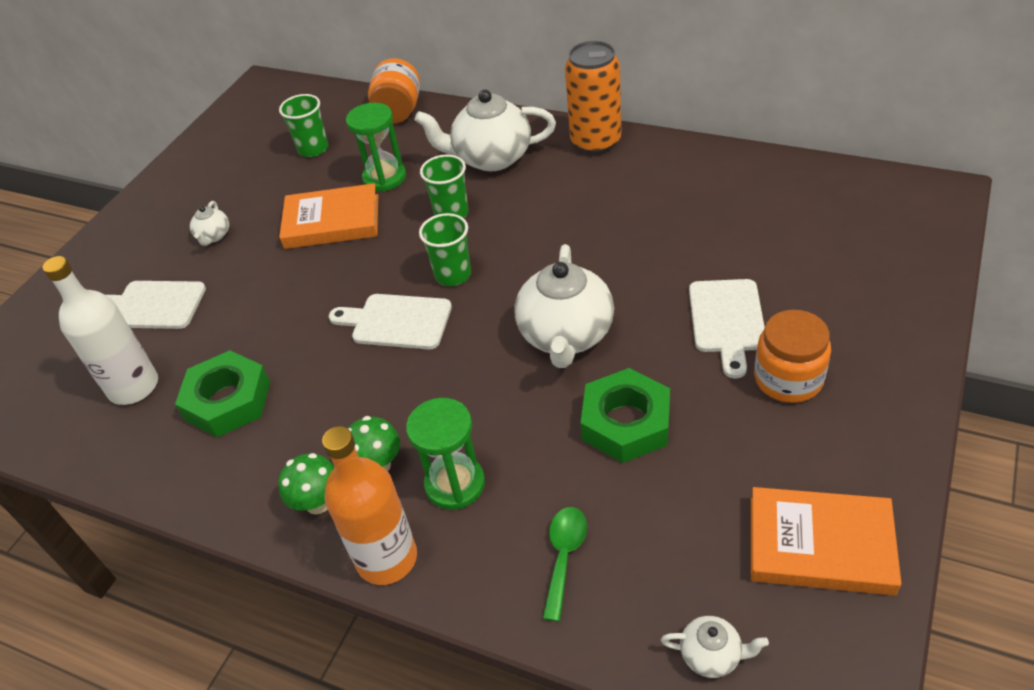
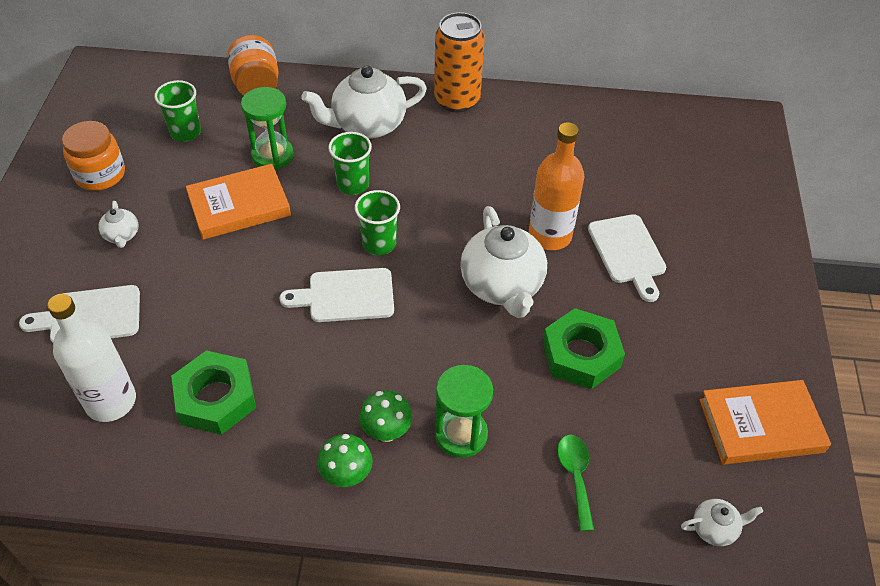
camera: 25 degrees left, 5 degrees up
orange bottle [322,426,417,585] -> orange bottle moved to [529,122,584,250]
orange jar [754,310,831,403] -> orange jar moved to [62,121,125,191]

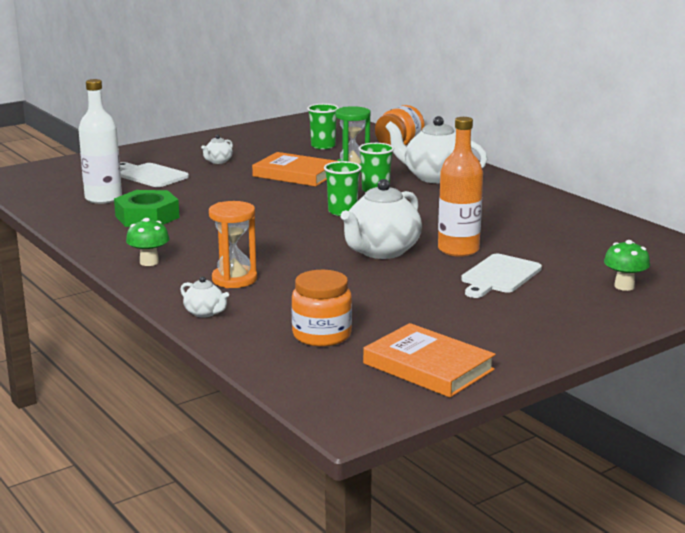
camera: 50 degrees right, 30 degrees down
orange jar [62,121,125,191] -> orange jar moved to [291,270,352,347]
white cutting board [279,268,394,322] -> none
green mushroom [359,390,412,442] -> green mushroom moved to [604,240,650,291]
orange can [434,12,485,113] -> none
green hourglass [435,365,493,458] -> orange hourglass [209,201,257,288]
green nut [543,308,625,389] -> none
green spoon [557,435,594,531] -> none
white teapot [681,499,763,546] -> white teapot moved to [180,276,229,318]

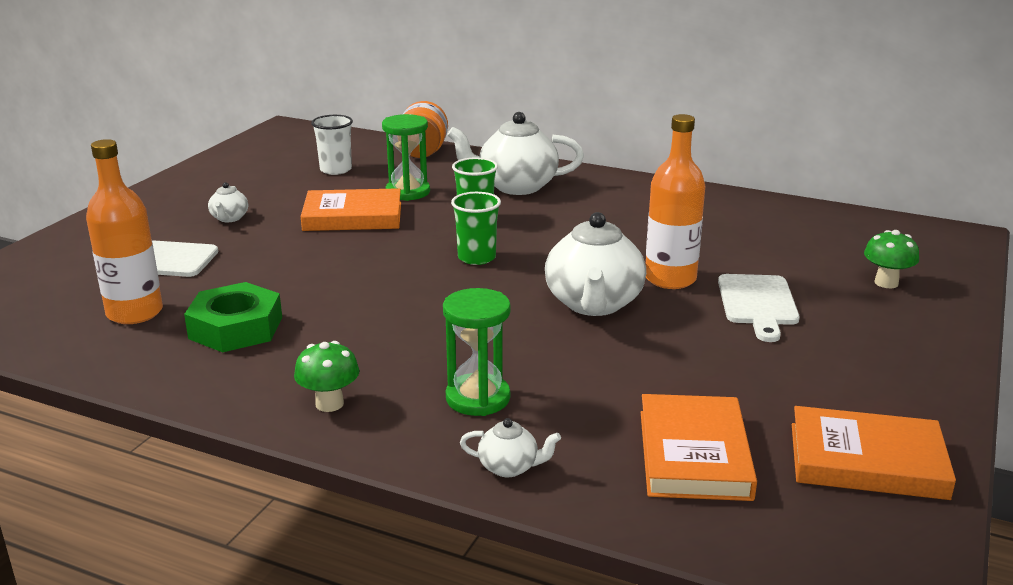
camera: 30 degrees left, 5 degrees up
white bottle [78,79,122,204] -> orange bottle [86,139,163,324]
orange hourglass [209,201,257,288] -> green hourglass [443,288,511,416]
orange jar [291,270,352,347] -> orange book [641,394,757,501]
green cup [307,104,339,149] -> white cup [311,115,353,175]

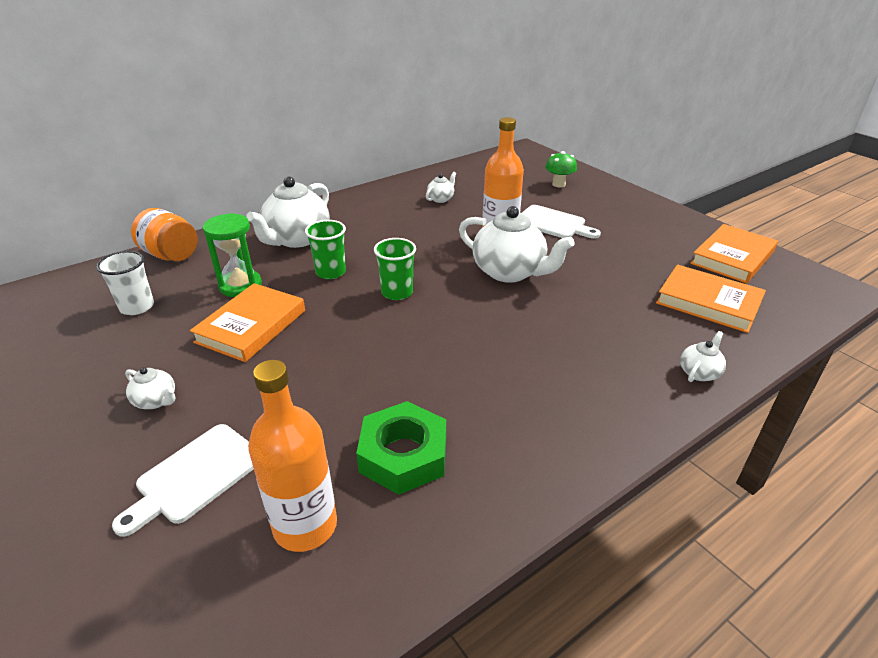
camera: 60 degrees left, 10 degrees up
green mushroom [294,341,359,412] -> none
green hourglass [443,288,511,416] -> none
none -> white teapot [426,172,456,203]

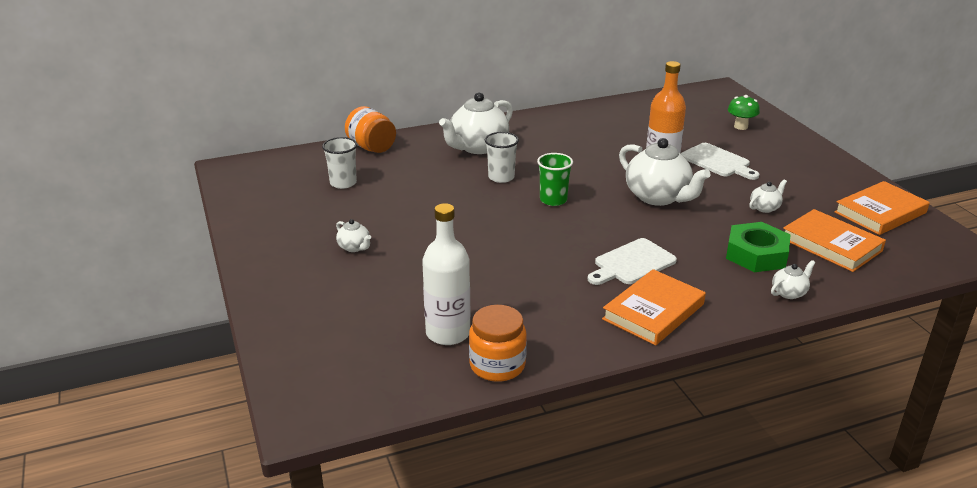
camera: 15 degrees right, 5 degrees down
white cutting board [112,424,254,537] -> white cutting board moved to [588,238,677,285]
orange book [190,283,305,362] -> orange book moved to [602,269,706,346]
green hourglass [203,213,262,297] -> none
orange bottle [248,360,337,552] -> white bottle [422,203,470,345]
green cup [305,220,346,279] -> white cup [485,132,519,183]
green nut [356,401,446,495] -> green nut moved to [726,222,791,272]
white teapot [426,172,456,203] -> white teapot moved to [749,179,787,213]
none -> orange jar [469,305,527,382]

